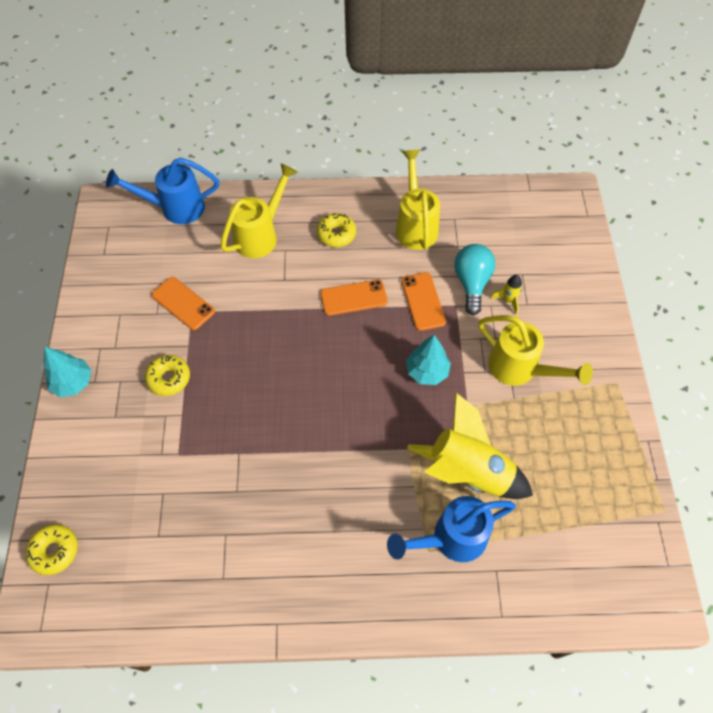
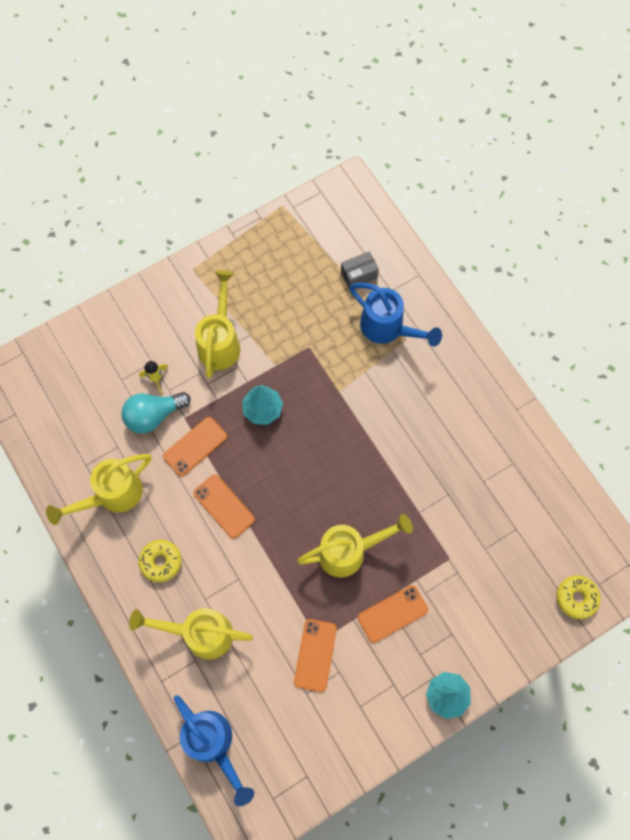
camera: 120 degrees left, 10 degrees up
yellow donut [145,355,190,396] -> orange phone [358,585,428,643]
yellow rocket [407,392,533,499] -> none
none -> yellow watering can [297,514,413,577]
none -> grey box [341,251,379,290]

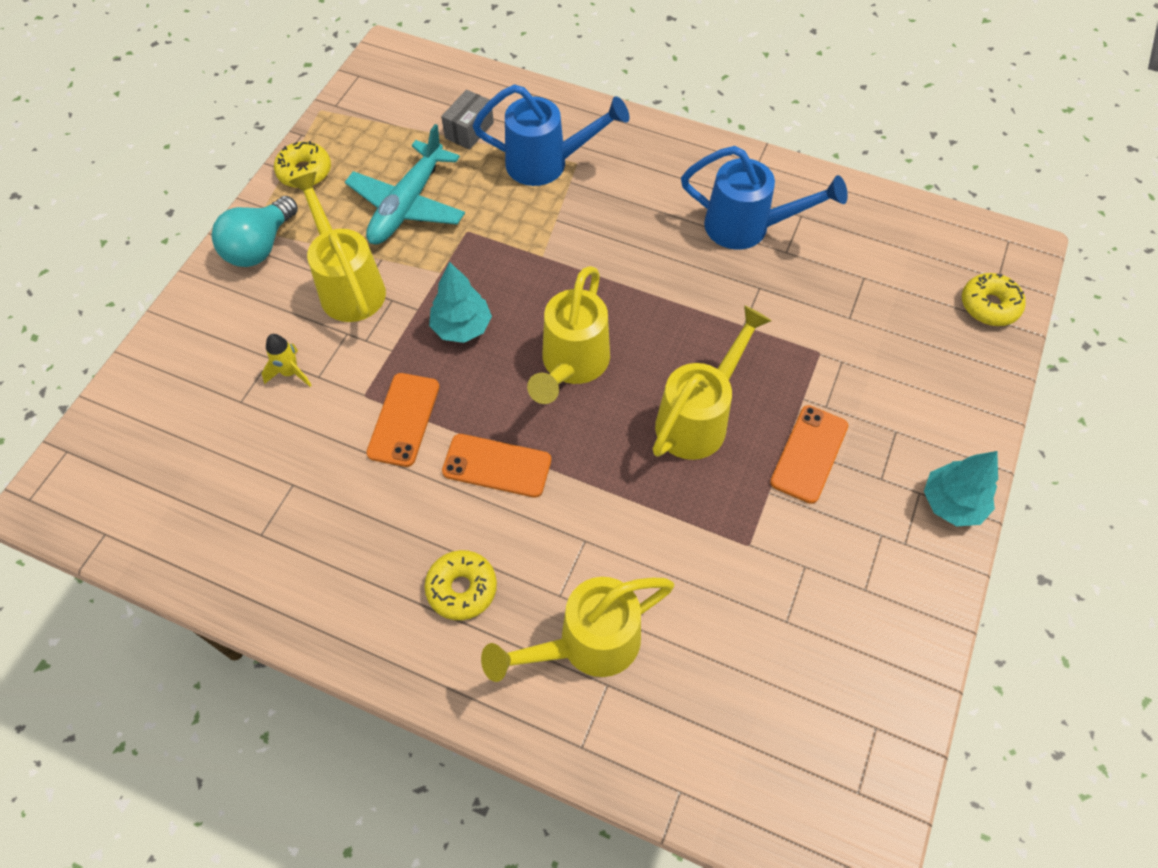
camera: 35 degrees left, 10 degrees down
yellow watering can [46,454,151,525] -> yellow watering can moved to [527,266,610,404]
turquoise light bulb [122,392,190,434] -> turquoise light bulb moved to [211,196,298,267]
blue watering can [174,695,254,806] -> blue watering can moved to [681,146,848,250]
orange phone [294,619,337,692] -> none
none -> yellow donut [274,141,331,188]
none -> turquoise plane [345,124,465,244]

